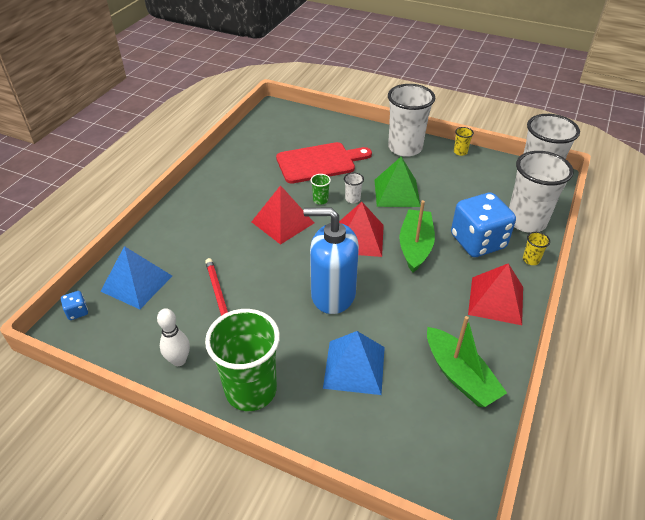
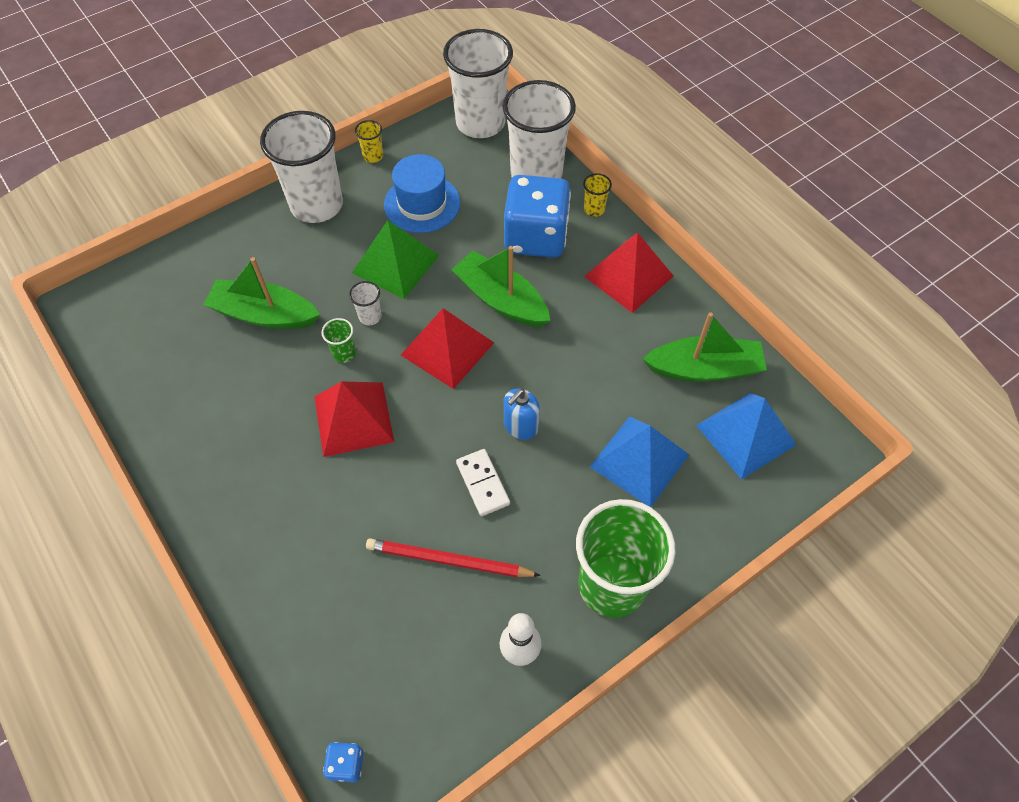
camera: 60 degrees left, 15 degrees up
blue pyramid [100,246,172,309] -> blue pyramid moved to [696,393,796,480]
red cutting board [276,142,372,184] -> green boat [203,257,320,329]
blue soap dispenser [304,207,359,314] -> blue soap dispenser [504,389,540,440], size x0.49
none -> blue hat [384,154,460,233]
none -> white domino [456,449,510,516]

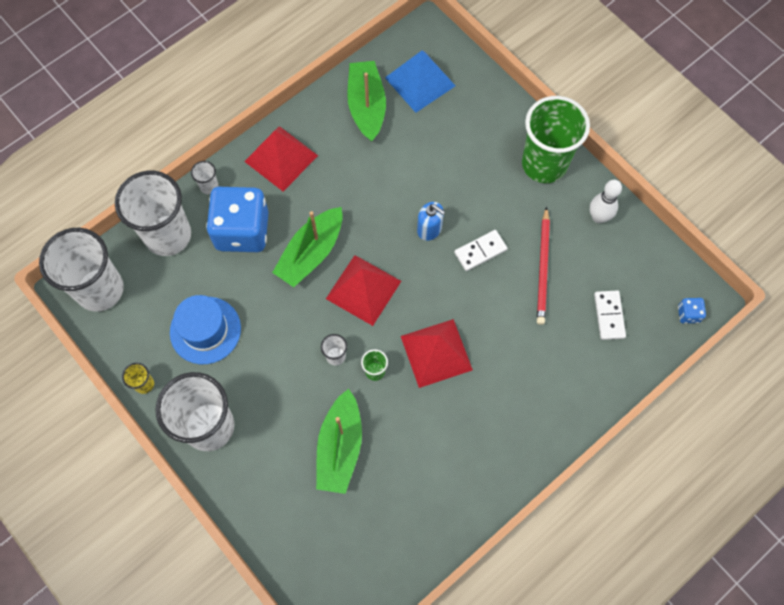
camera: 95 degrees left, 10 degrees up
green pyramid [352,220,439,299] -> none
yellow cup [583,173,612,217] -> white cup [191,161,218,194]
blue pyramid [590,416,689,507] -> none
none -> white domino [594,290,626,340]

